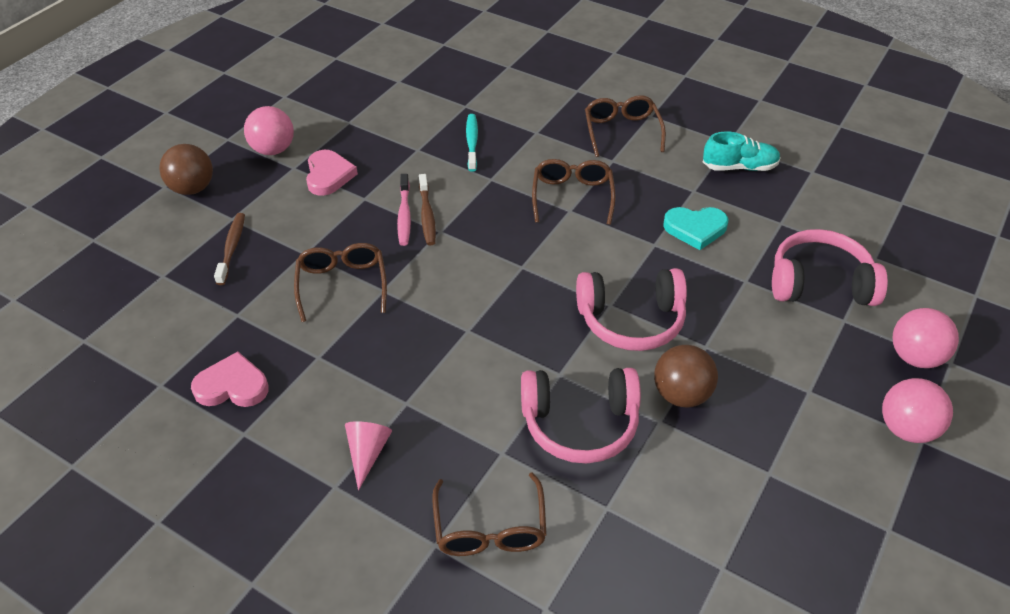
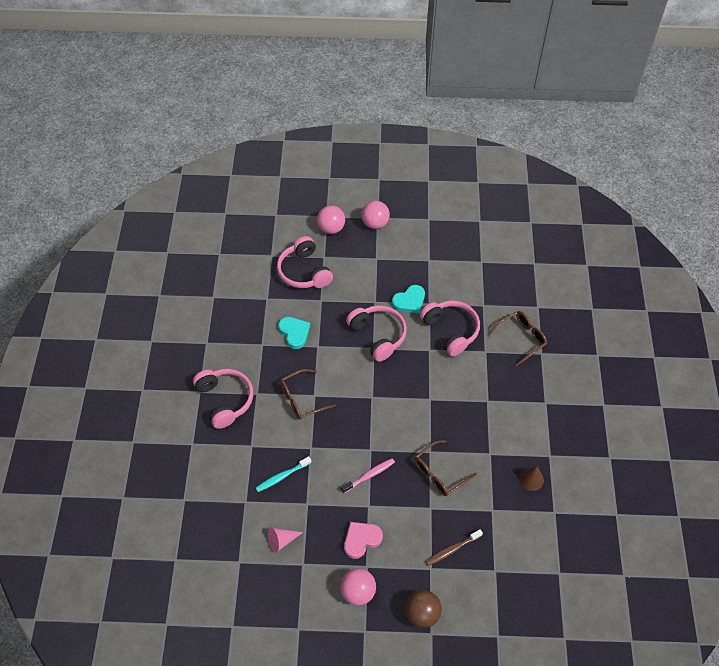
camera: 120 degrees left, 10 degrees up
pink heart [191,352,269,407] -> brown cone [520,466,544,491]
pink cone [345,421,392,490] -> pink cone moved to [268,527,303,553]
brown toothbrush [419,174,436,245] -> none
brown glasses [585,95,666,157] -> pink headphones [193,369,253,429]
brown ball [654,345,718,407] -> turquoise heart [392,285,425,314]
turquoise shoe [703,131,781,171] -> none

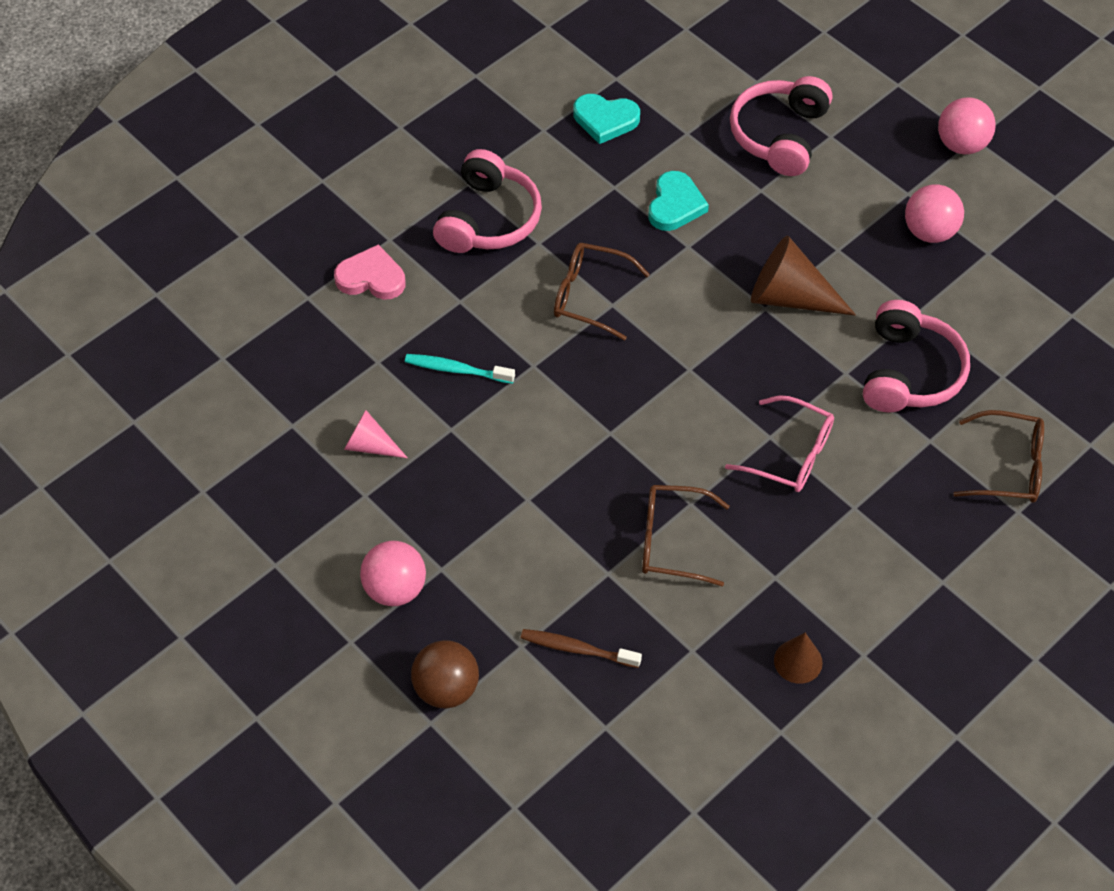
camera: 45 degrees right, 0 degrees up
pink ball [317,205,345,234] -> pink ball moved to [905,185,964,243]
pink toothbrush [341,458,395,493] -> none
pink heart [344,522,383,559] -> pink heart moved to [334,245,406,300]
pink headphones [346,305,407,362] -> brown cone [751,236,856,316]
turquoise heart [392,285,425,314] -> turquoise heart moved to [573,94,640,144]
none -> pink glasses [725,395,834,492]

